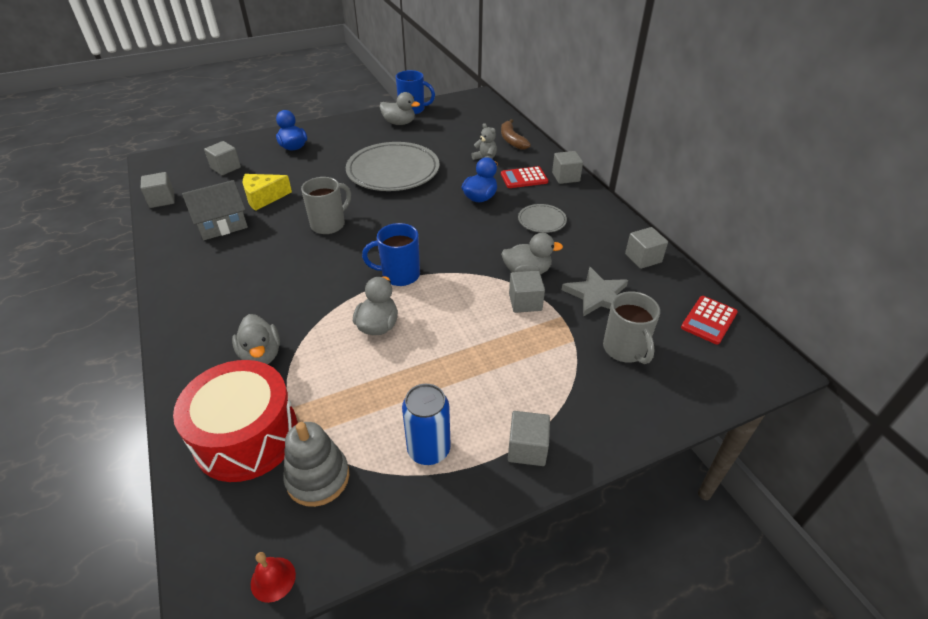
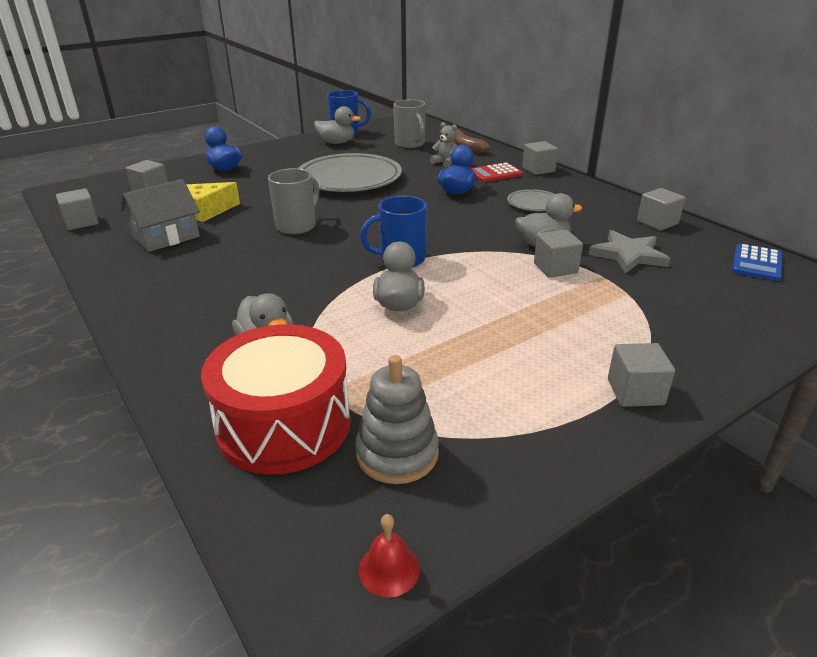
camera: 10 degrees left, 10 degrees down
blue can [402,384,451,465] -> none
grey mug [603,291,660,364] -> grey mug moved to [393,99,426,148]
red calculator [681,296,738,345] -> blue calculator [732,243,782,281]

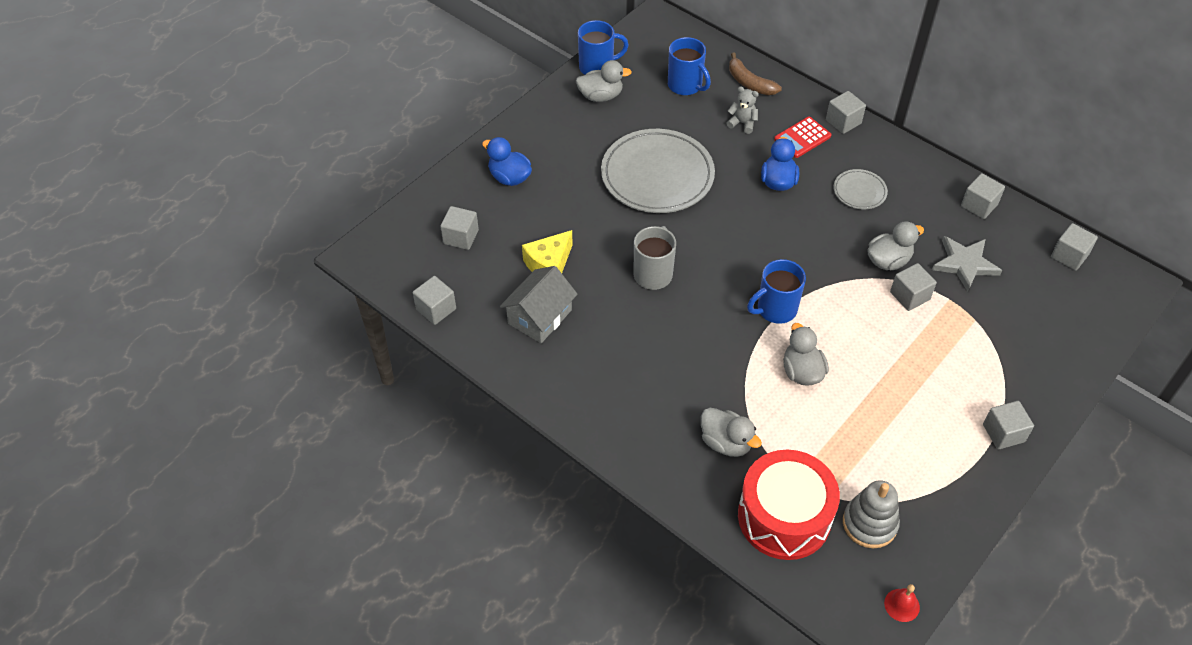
camera: 15 degrees left, 20 degrees up
grey mug [393,99,426,148] -> blue mug [668,37,711,95]
blue calculator [732,243,782,281] -> grey cube [1051,223,1098,271]

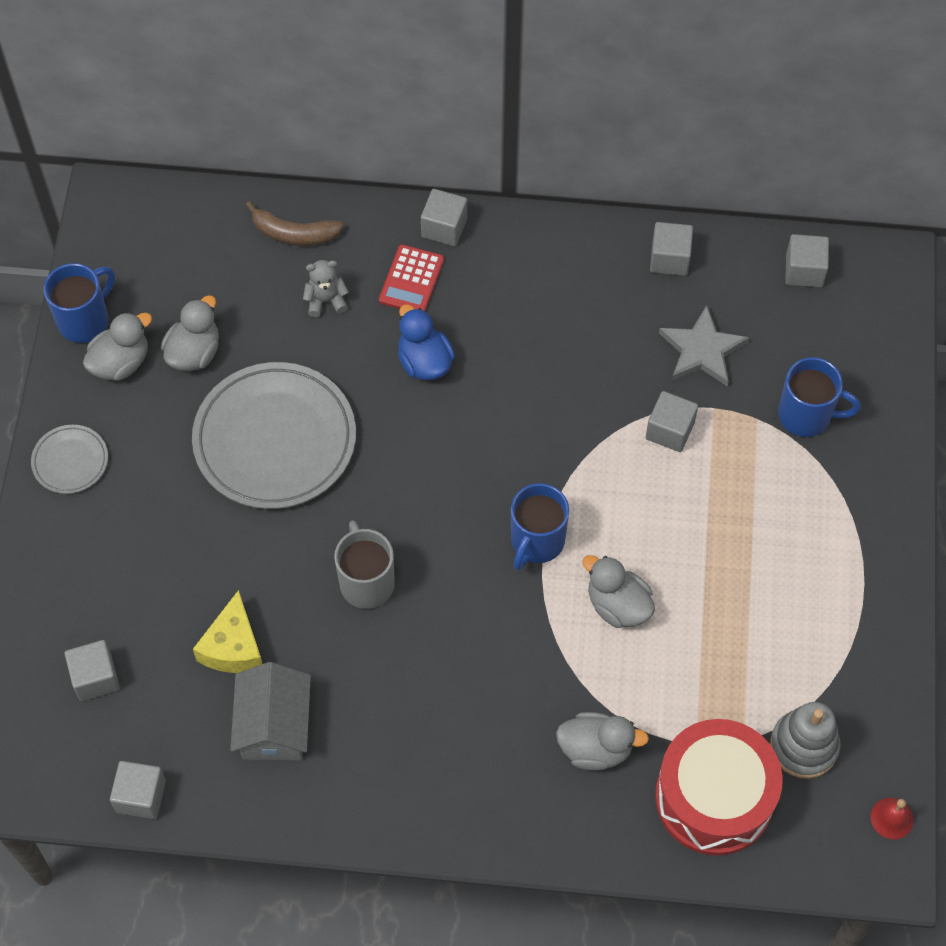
camera: 35 degrees left, 10 degrees up
blue duck [482,137,532,186] -> none
blue mug [668,37,711,95] -> blue mug moved to [778,357,861,437]
grey plate [833,169,888,210] -> grey plate moved to [31,425,108,494]
grey duck [867,221,924,270] -> grey duck moved to [161,295,219,371]
grey cube [983,401,1034,450] -> none

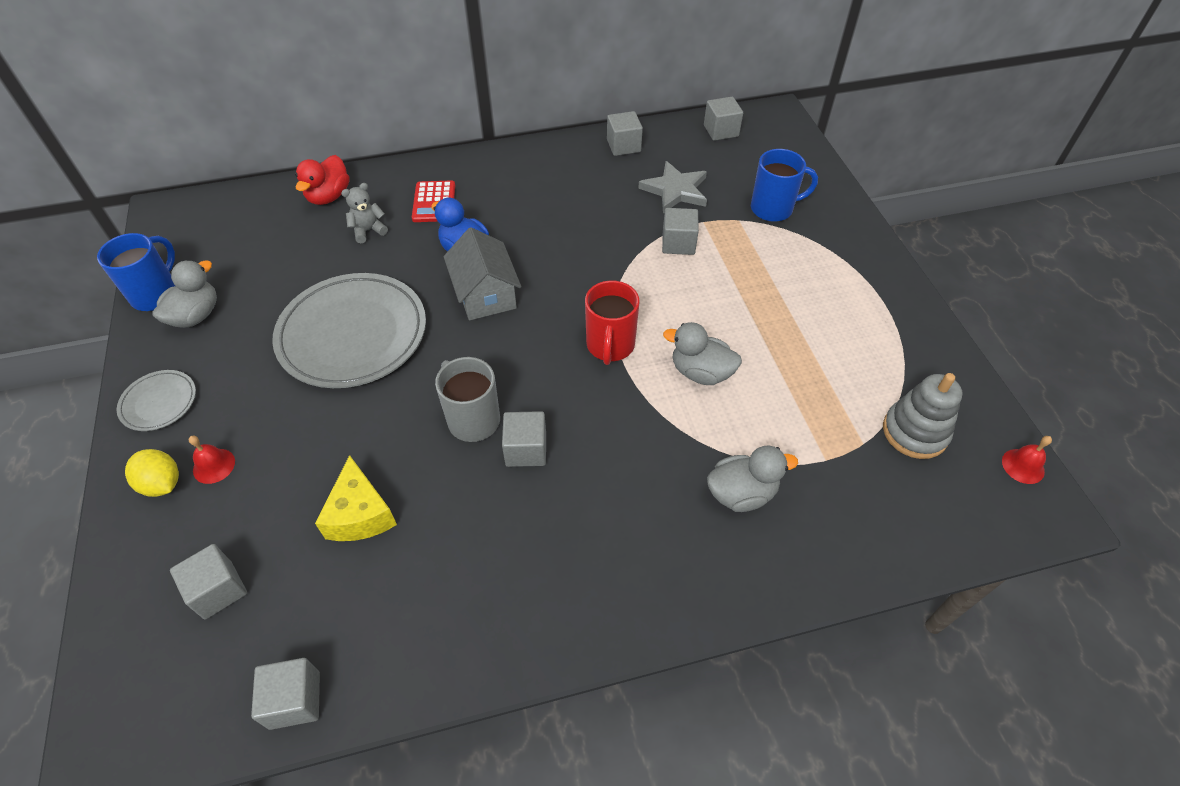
camera: 20 degrees left, 10 degrees down
grey duck [161,295,219,371] -> none
grey house [230,662,311,760] -> grey house moved to [444,227,521,320]
brown banana [245,201,344,246] -> red duck [295,155,349,205]
grey cube [421,189,467,246] -> grey cube moved to [502,411,546,467]
blue mug [511,483,569,571] -> red mug [585,281,639,365]
red drum [655,719,783,856] -> none
none -> yellow lemon [125,449,179,497]
none -> red bell [189,436,235,484]

